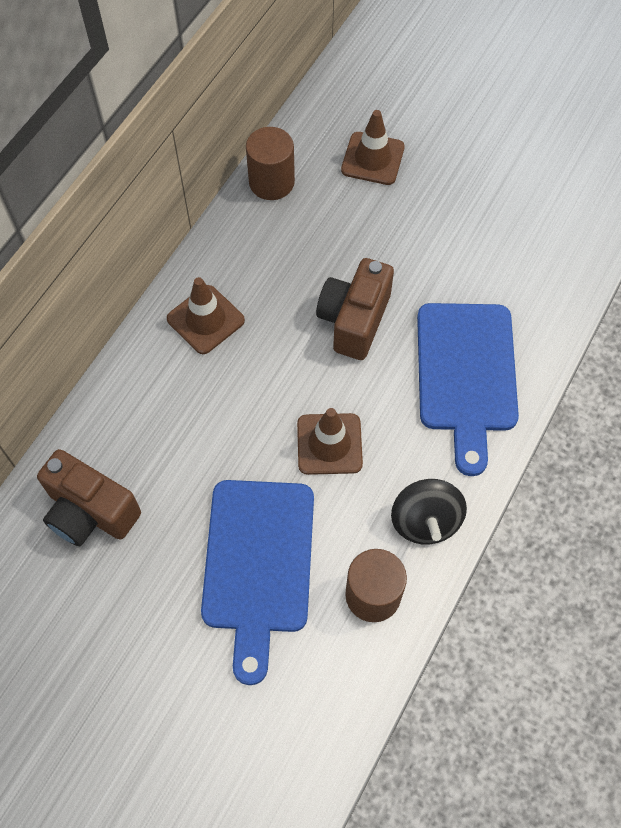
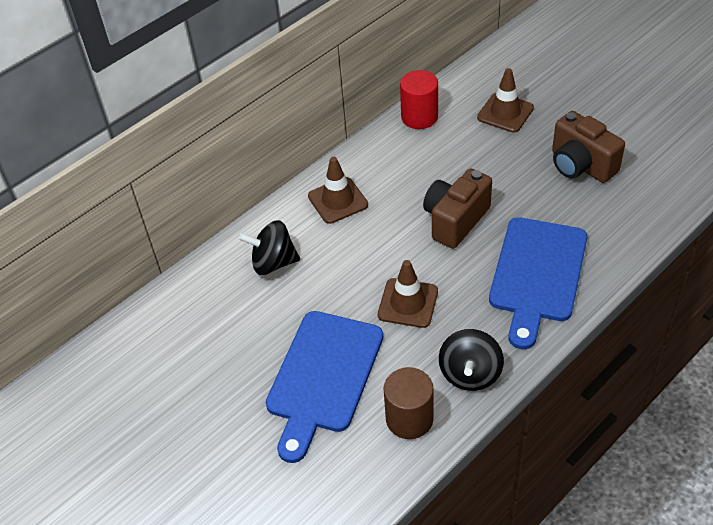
camera: 20 degrees right, 15 degrees down
brown camera [37,449,141,546] -> brown camera moved to [552,111,625,183]
brown cylinder [246,127,295,200] -> red cylinder [400,70,438,129]
none -> black spinning top [239,220,300,275]

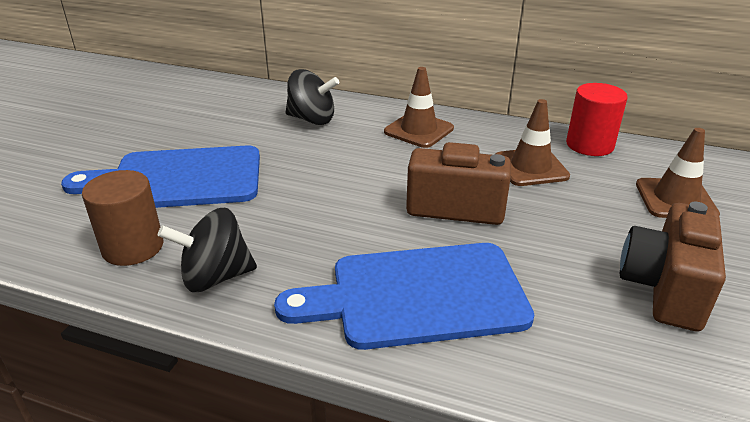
camera: 60 degrees right, 15 degrees down
black spinning top [239,220,300,275] -> black spinning top turned 135 degrees clockwise [286,69,339,125]
brown traffic cone [378,260,438,328] -> brown traffic cone moved to [496,99,570,186]

